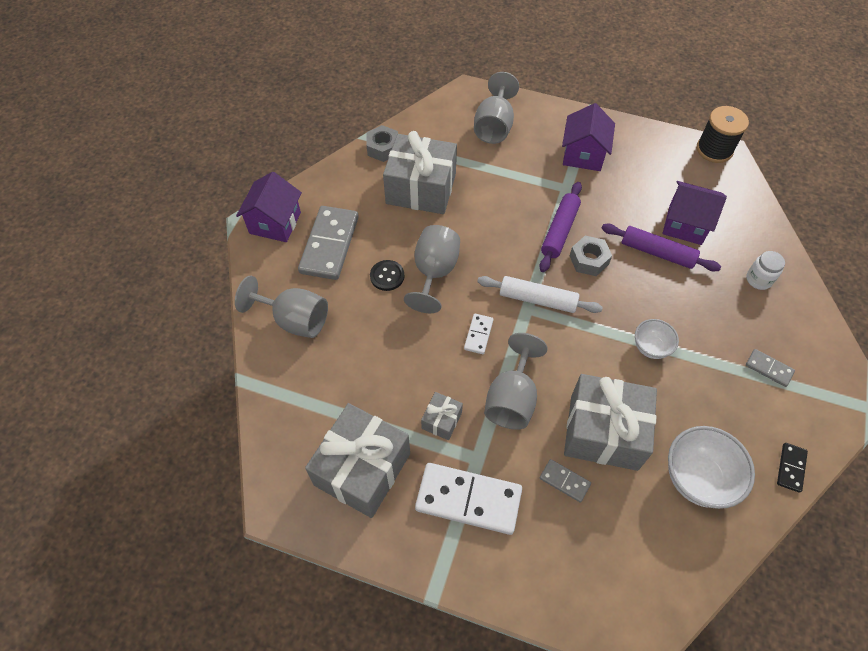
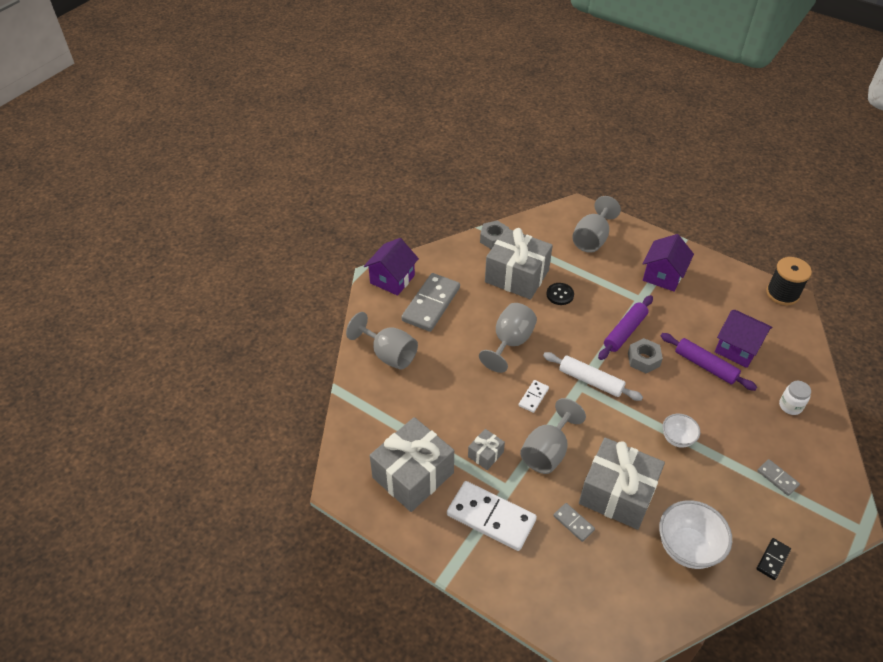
camera: 15 degrees right, 10 degrees down
black button [370,260,404,291] -> black button moved to [546,283,574,305]

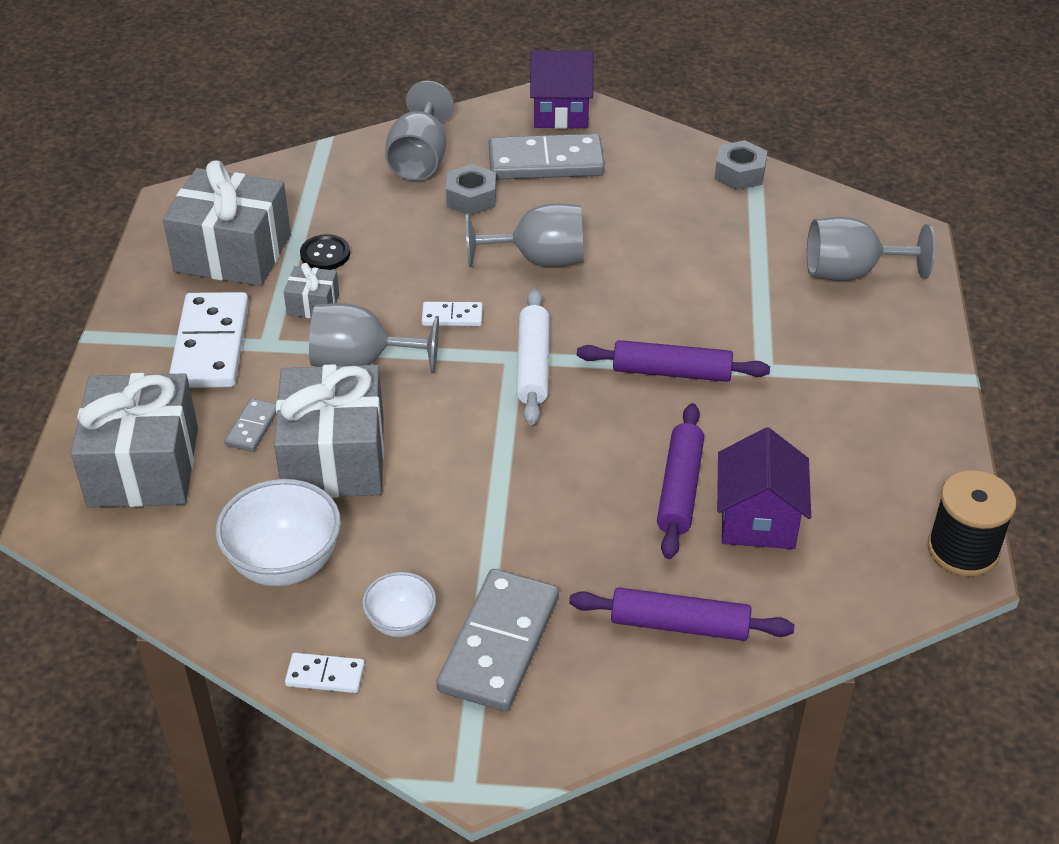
camera: 60 degrees right, 5 degrees down
grey gift [485,228,553,300] -> grey gift moved to [71,373,198,507]
black button [546,283,574,305] -> black button moved to [300,234,350,270]
grey nut [628,338,663,373] -> grey nut moved to [446,164,496,216]
purple house [643,234,694,291] -> none
white bowl [663,414,700,448] -> white bowl moved to [362,572,436,637]
black domino [756,538,791,580] -> white domino [285,653,365,693]
grey domino [757,459,800,496] -> grey domino [436,569,559,712], size x2.10
white jar [779,381,811,415] -> purple rolling pin [569,587,794,641]

